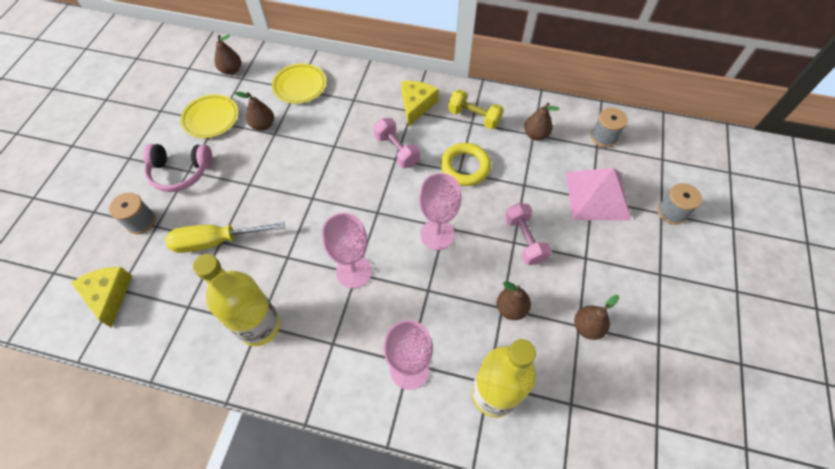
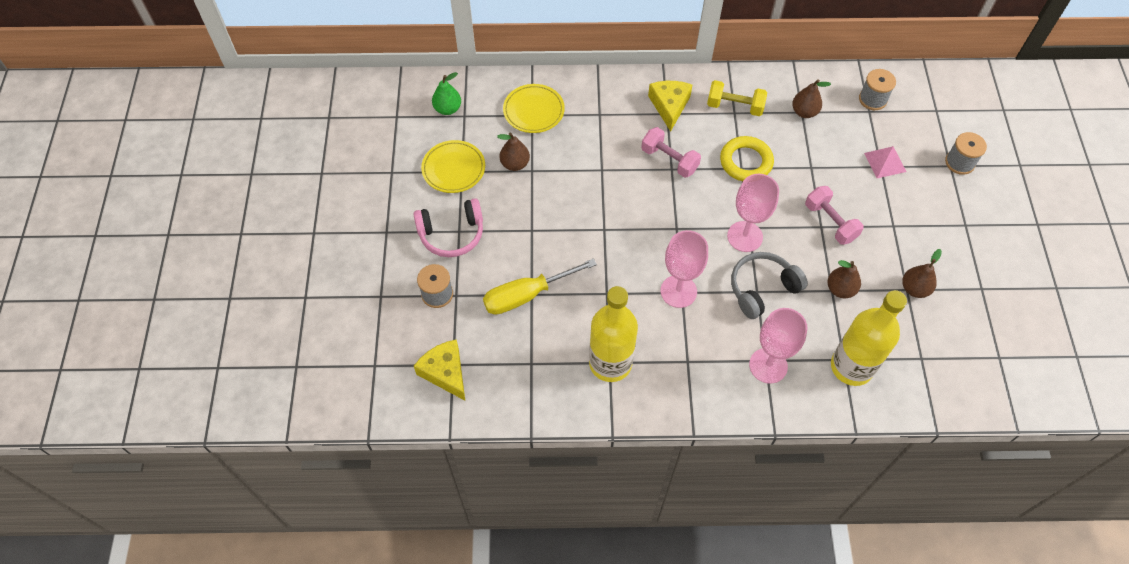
camera: 15 degrees left, 0 degrees up
brown pear [215,34,241,75] -> green pear [432,72,461,115]
pink pyramid [565,168,631,220] -> pink pyramid [864,146,907,178], size x0.55
none -> grey headphones [731,252,808,319]

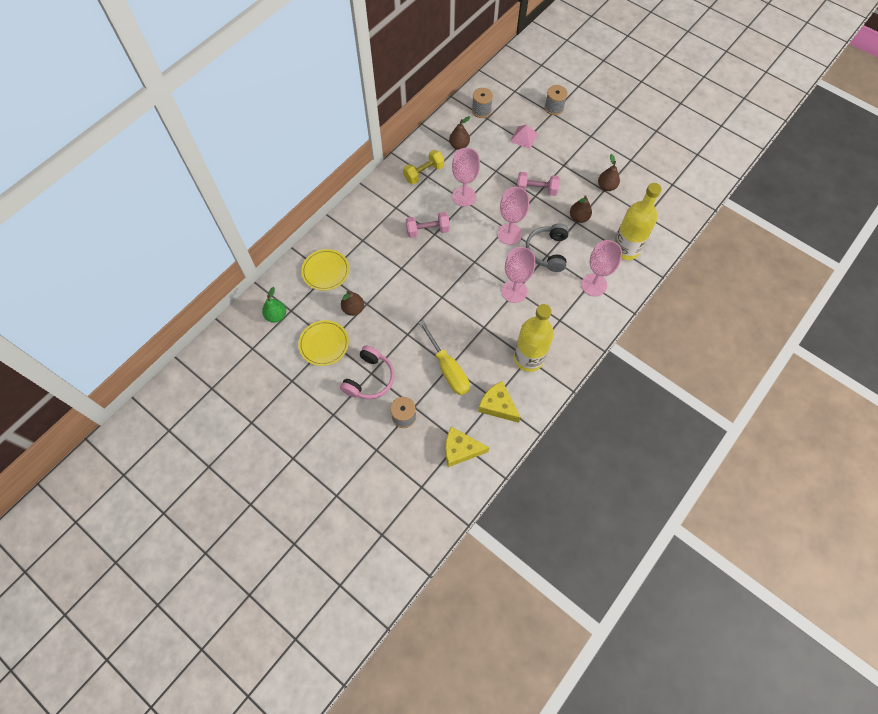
camera: 50 degrees left, 5 degrees up
yellow screwdriver [483,259,597,315] -> yellow screwdriver turned 45 degrees counterclockwise [418,320,470,395]
yellow cheese [648,81,692,132] -> yellow cheese moved to [478,381,521,423]
yellow ring [720,136,774,181] -> pink goblet [452,148,480,207]

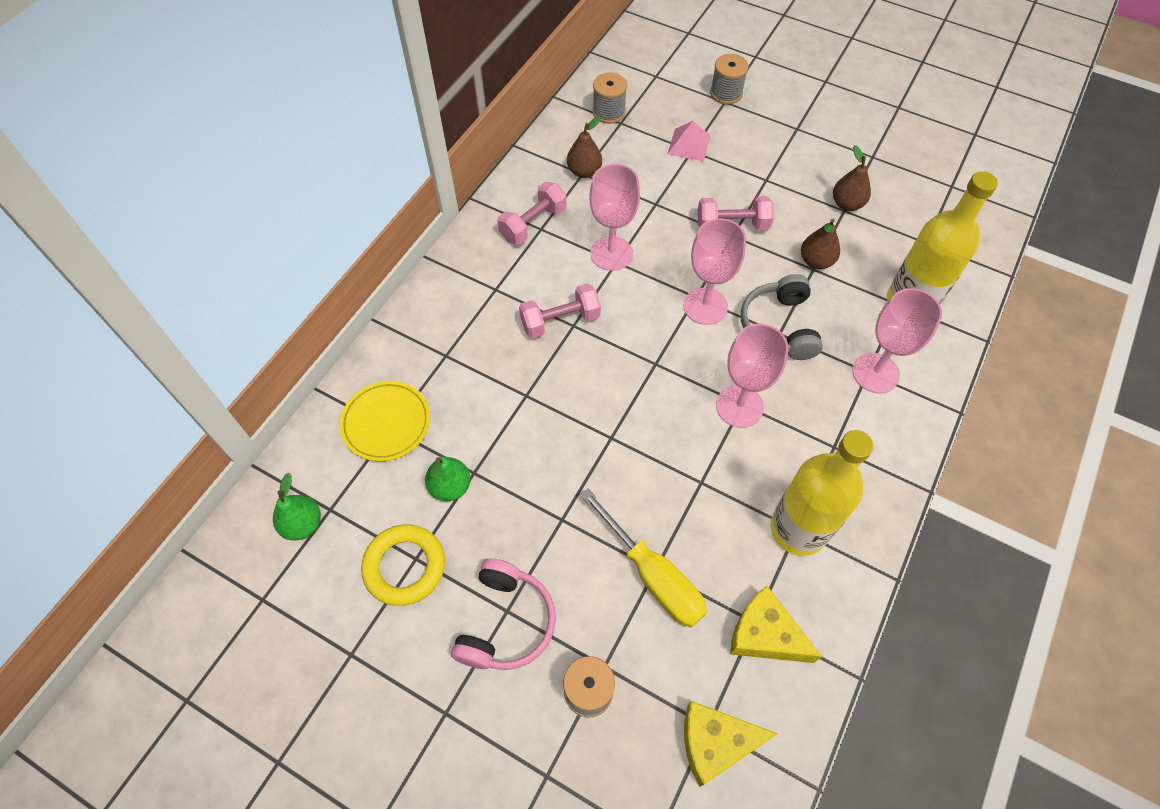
camera: 10 degrees left, 5 degrees down
yellow plate [298,320,349,366] -> yellow ring [361,524,445,606]
brown pear [341,291,364,316] -> green pear [425,456,470,501]
yellow dumbbell [403,150,444,184] -> pink dumbbell [497,182,567,245]

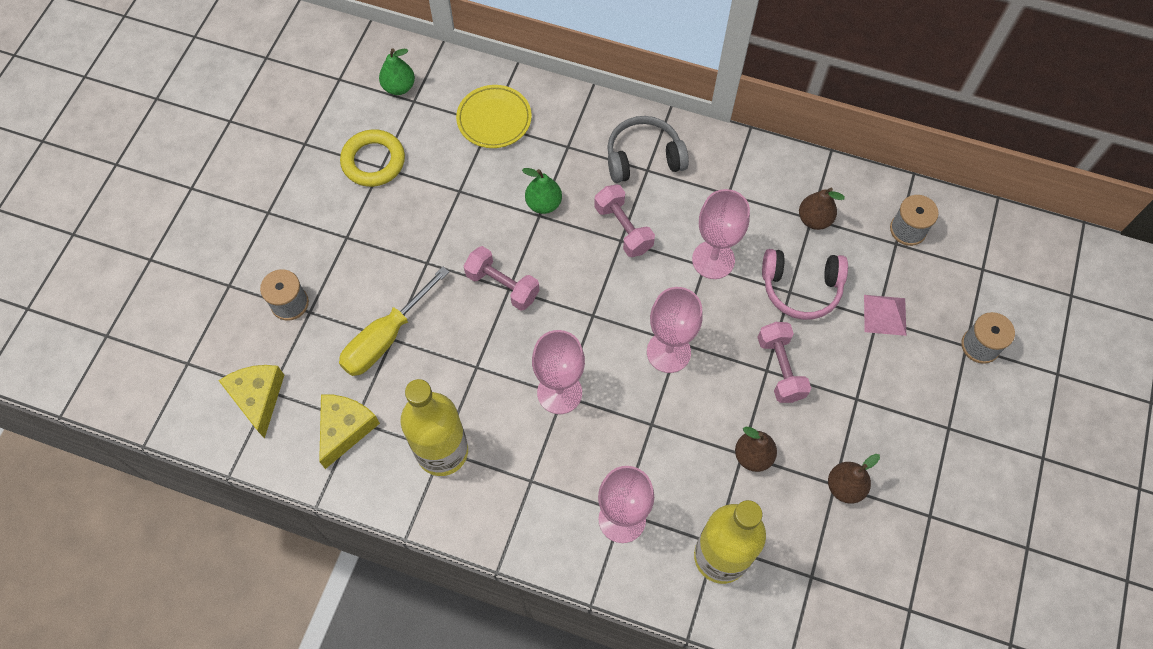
camera: 80 degrees right, 5 degrees up
green pear [425,456,470,501] -> green pear moved to [522,168,562,214]
pink headphones [451,559,556,670] -> pink headphones moved to [762,249,848,320]
pink dumbbell [497,182,567,245] -> pink dumbbell moved to [464,246,539,311]
grey headphones [741,274,823,360] -> grey headphones moved to [607,116,689,183]

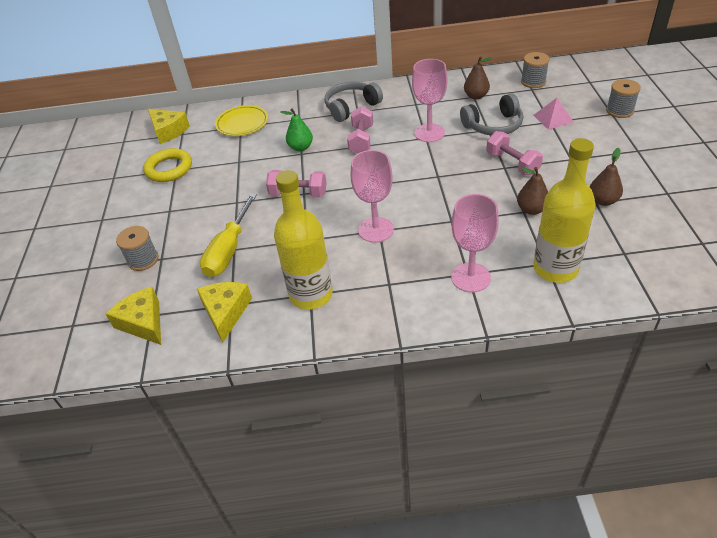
camera: 20 degrees left, 20 degrees down
green pear [379,48,415,95] -> yellow cheese [148,109,190,144]
pink dumbbell [594,184,655,257] -> pink dumbbell turned 60 degrees clockwise [347,106,373,153]
pink goblet [647,287,703,373] -> none
pink headphones [762,249,848,320] -> grey headphones [460,93,523,135]

